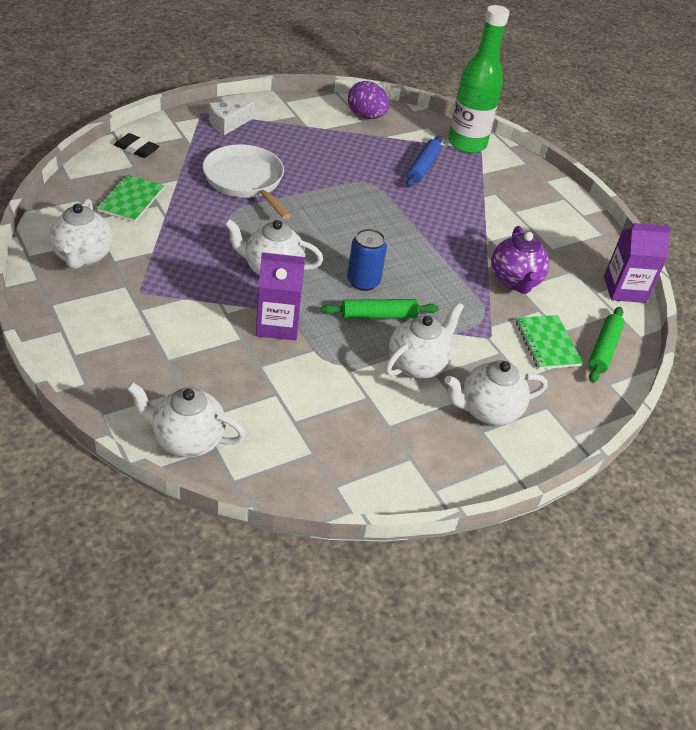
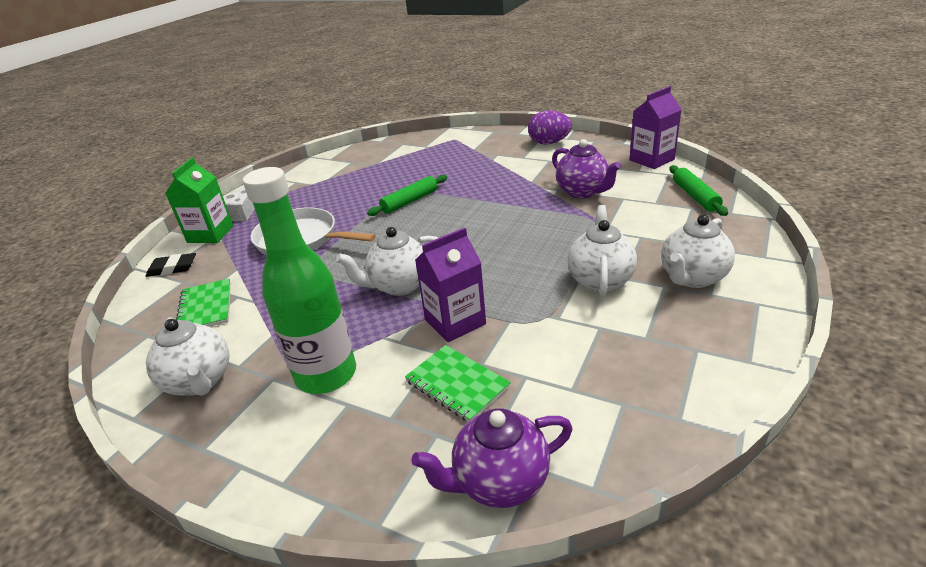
camera: 25 degrees left, 10 degrees down
white teapot [127,382,246,457] -> purple teapot [411,408,573,508]
green rolling pin [321,299,439,319] -> green rolling pin moved to [367,175,447,216]
blue can [347,228,387,291] -> none
purple egg [348,81,390,119] -> purple egg moved to [528,110,572,144]
blue rolling pin [406,136,442,188] -> none
green bottle [448,5,509,153] -> green bottle moved to [243,167,356,394]
green notebook [516,315,583,369] -> green notebook moved to [405,345,511,421]
none -> green carton [166,157,234,243]

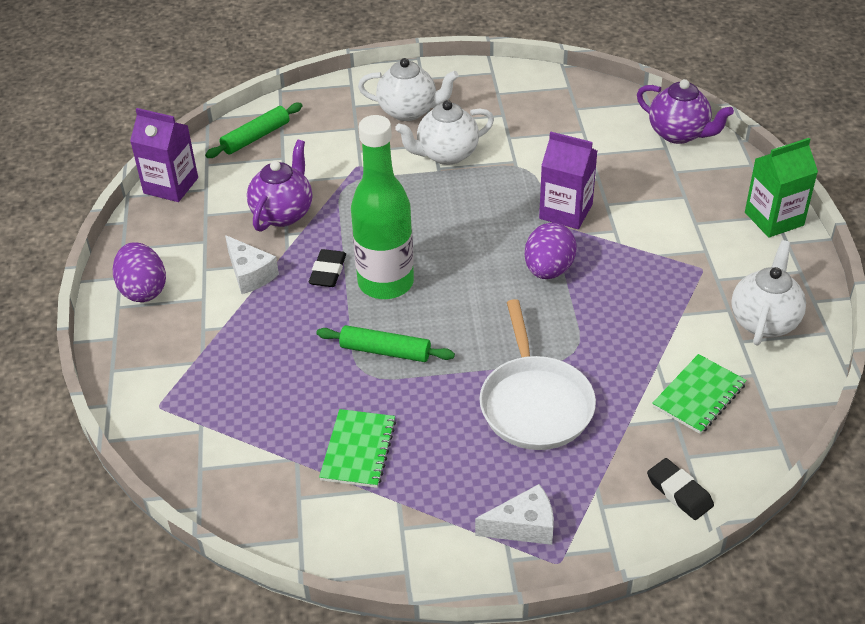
camera: 125 degrees left, 10 degrees up
green carton [166,157,234,243] -> green carton moved to [745,138,818,238]
green bottle [243,167,356,394] -> green bottle moved to [351,115,414,299]
white teapot [336,227,438,296] -> purple egg [525,222,577,279]
green notebook [405,345,511,421] -> green notebook moved to [319,409,396,488]
none -> white cheese [225,235,279,294]
none -> black eraser [308,249,346,287]

